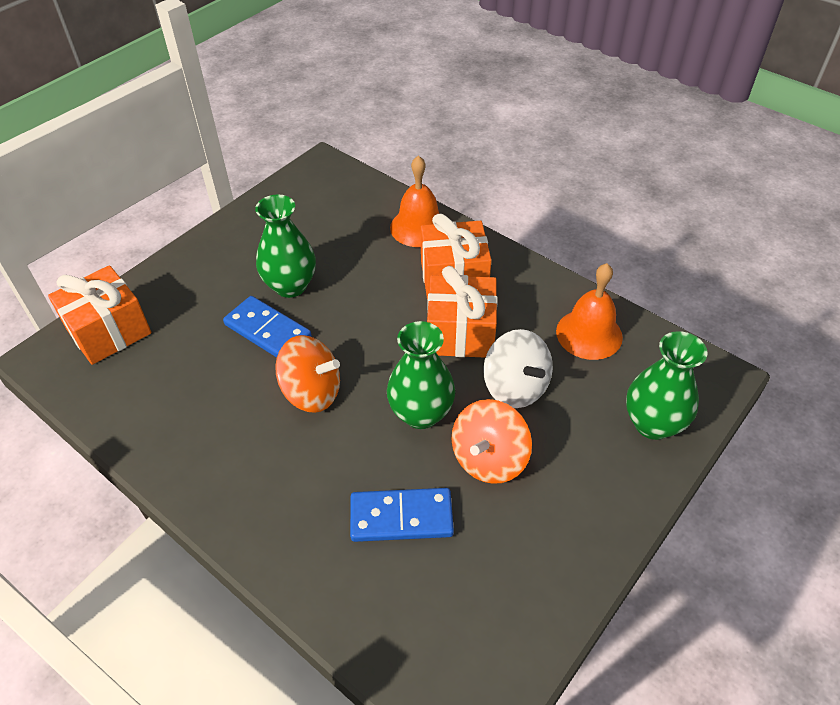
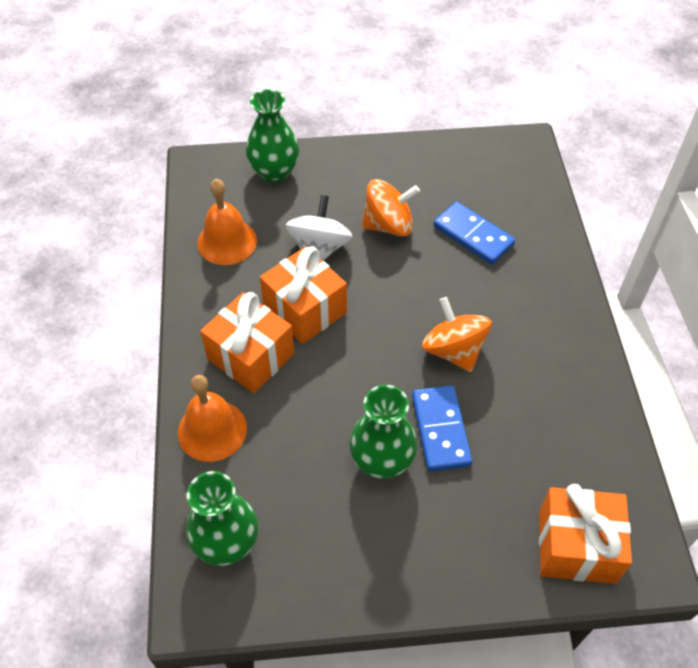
camera: 135 degrees left, 5 degrees up
green vase [387,321,455,429] -> green vase moved to [186,471,258,566]

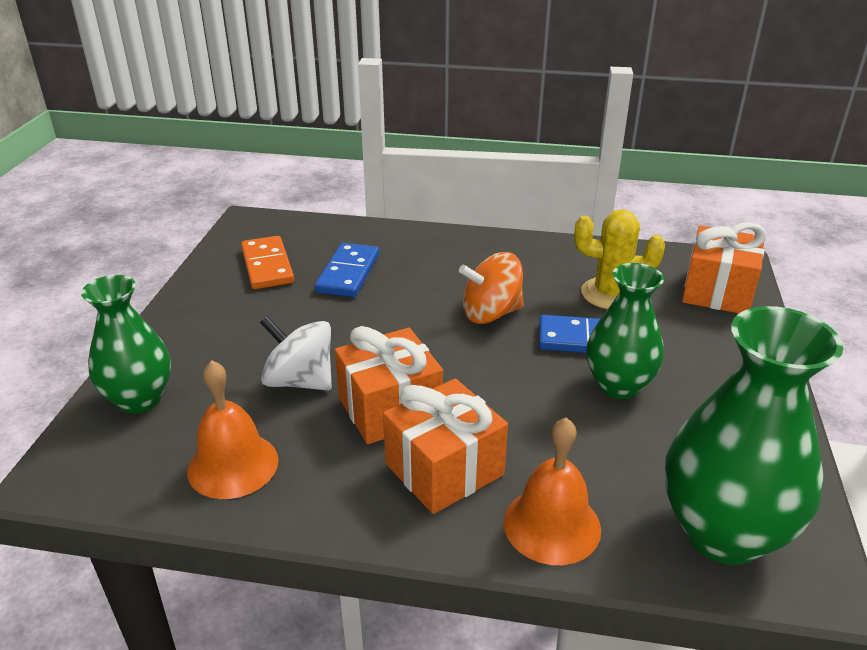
camera: 75 degrees left, 20 degrees down
green vase [186,471,258,566] -> green vase [665,306,843,565], size x1.54
orange spinning top [361,179,420,237] -> none
blue domino [433,202,515,264] -> blue domino turned 45 degrees counterclockwise [315,243,379,297]
none -> orange domino [241,236,294,289]
none -> yellow cactus [574,209,665,309]

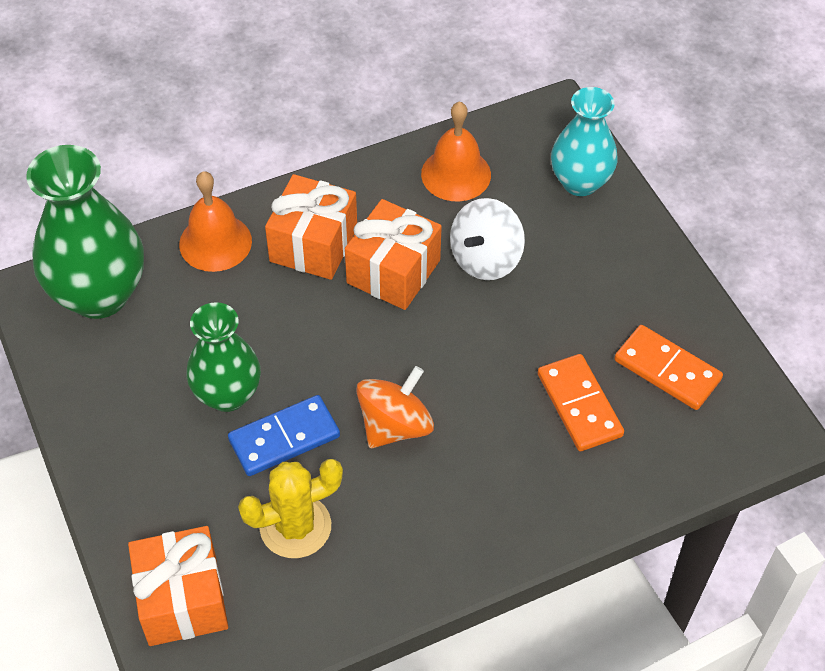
camera: 145 degrees right, 20 degrees up
green vase [81,275,171,414] -> turquoise vase [551,87,617,196]
white spinning top [260,316,332,391] -> white spinning top turned 135 degrees clockwise [450,198,525,280]
blue domino [315,243,379,297] -> orange domino [538,354,624,451]

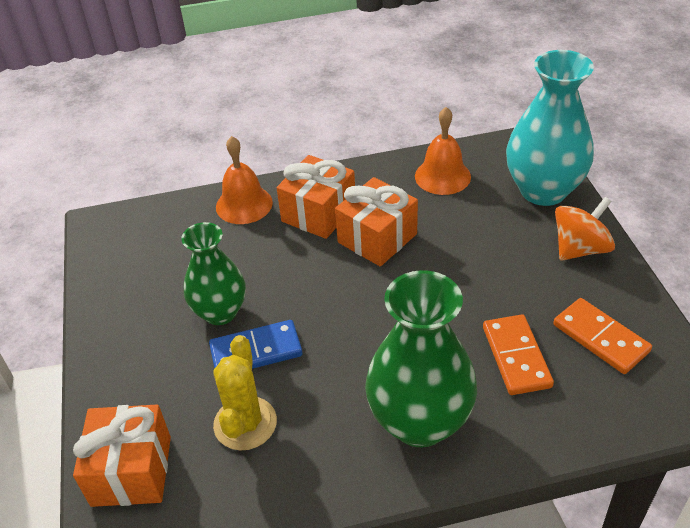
camera: 15 degrees right, 10 degrees down
green vase [26,145,144,319] -> green vase moved to [365,270,477,447]
yellow cactus [238,459,343,558] -> yellow cactus turned 75 degrees counterclockwise [213,335,277,451]
orange spinning top [356,366,434,448] -> orange spinning top moved to [555,197,615,261]
white spinning top [450,198,525,280] -> none
turquoise vase [551,87,617,196] -> turquoise vase [506,50,594,206], size x1.54

